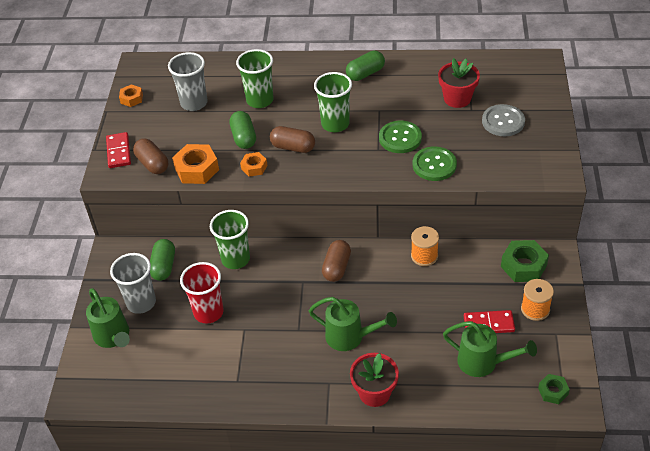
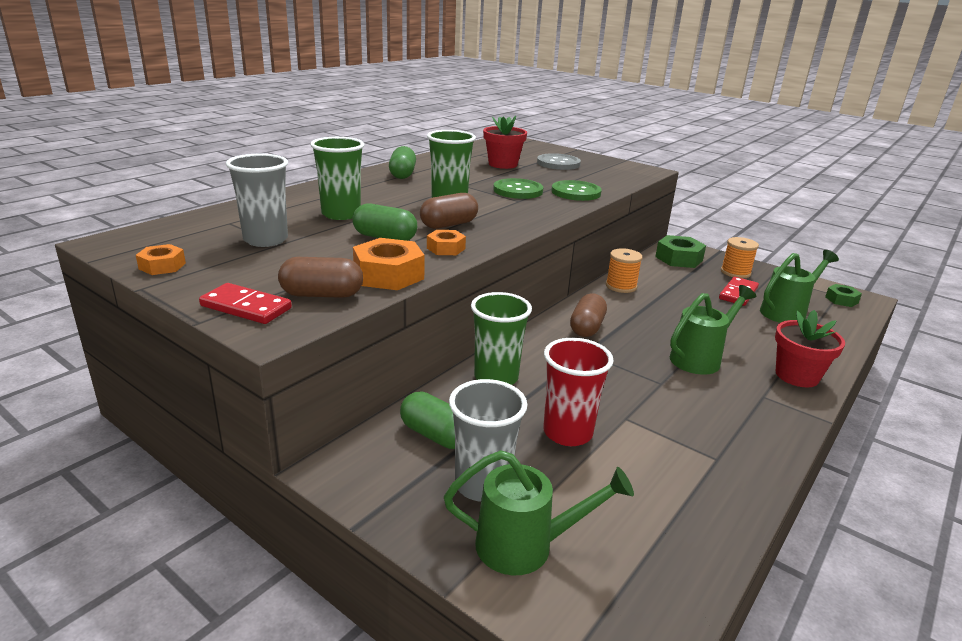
camera: 60 degrees left, 20 degrees down
brown capsule [322,240,351,282] -> brown capsule turned 60 degrees clockwise [570,293,607,337]

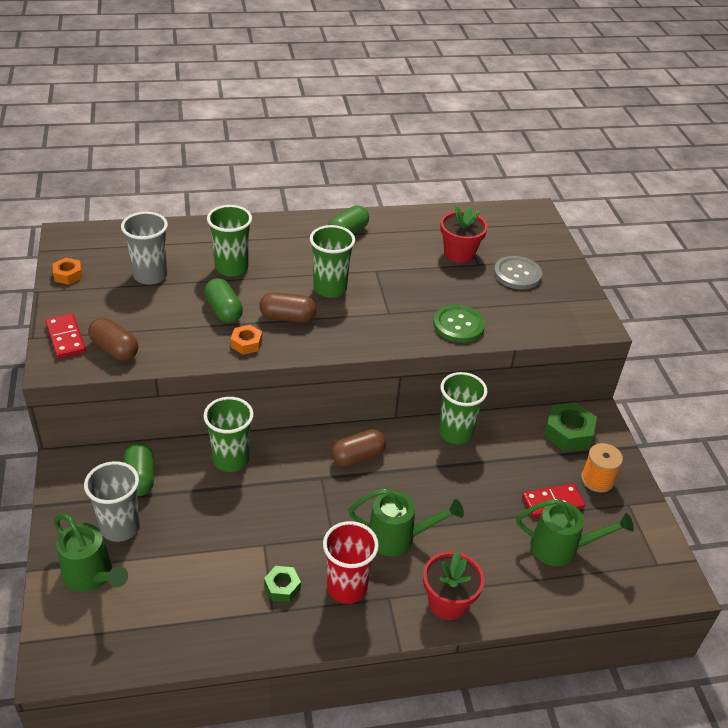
camera: 40 degrees right, 15 degrees up
orange nut [353,238,425,290] -> none
green button [493,178,543,199] -> none
red cup [543,338,613,446] -> red cup moved to [323,521,379,604]
orange spool [606,248,643,293] -> green cup [439,372,488,444]
green nut [825,284,862,307] -> green nut moved to [264,566,301,602]

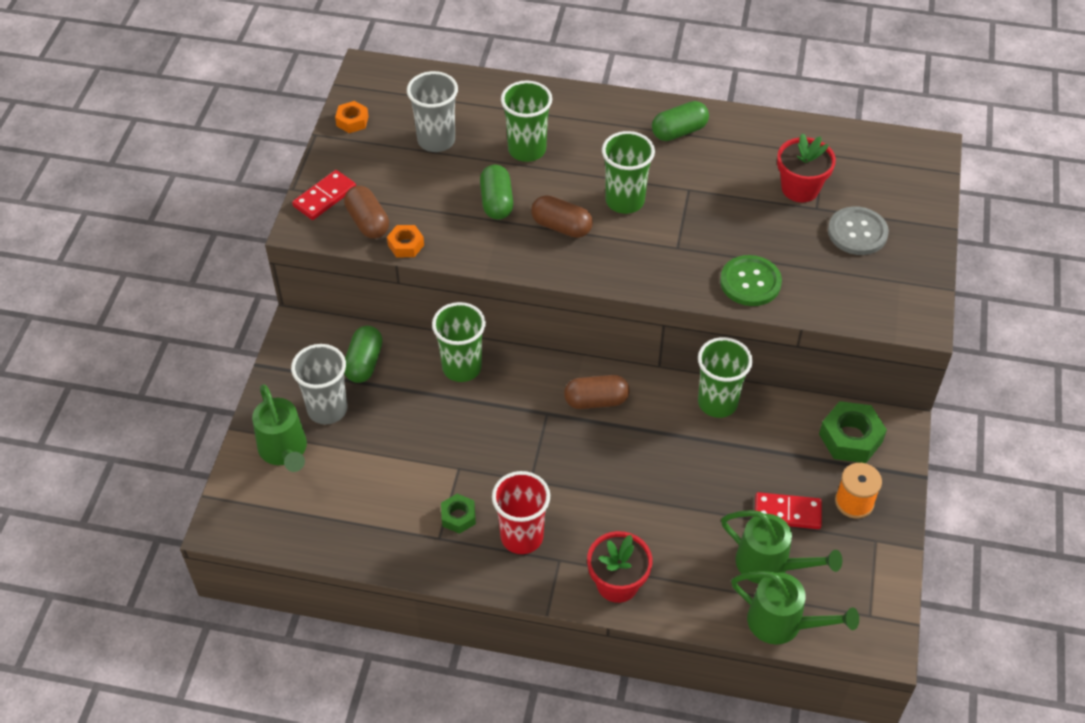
camera: 25 degrees right, 10 degrees up
red domino [46,314,86,359] -> red domino turned 45 degrees clockwise [292,170,356,220]
orange nut [231,325,262,355] -> orange nut moved to [387,225,424,257]
green watering can [349,488,464,556] -> green watering can moved to [731,571,859,645]

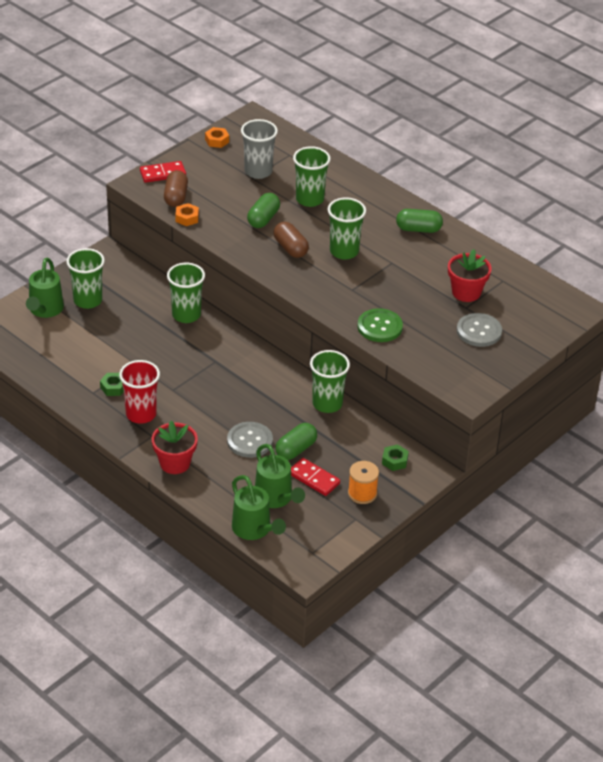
camera: 30 degrees right, 10 degrees down
grey cup [291,344,347,425] -> green cup [66,248,105,309]
green capsule [344,326,383,383] -> green capsule moved to [275,423,317,460]
brown capsule [564,375,629,409] -> none
green nut [819,401,887,463] -> green nut [382,444,409,471], size x0.58
none -> grey button [227,422,273,458]

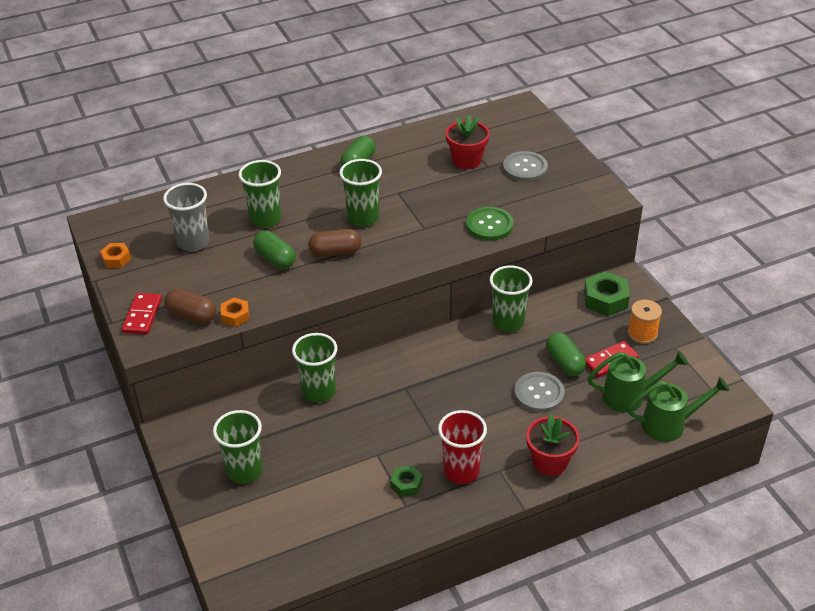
camera: 65 degrees left, 0 degrees up
green watering can [26,257,64,318] -> none
green nut [382,444,409,471] -> green nut [584,271,630,317], size x1.71

